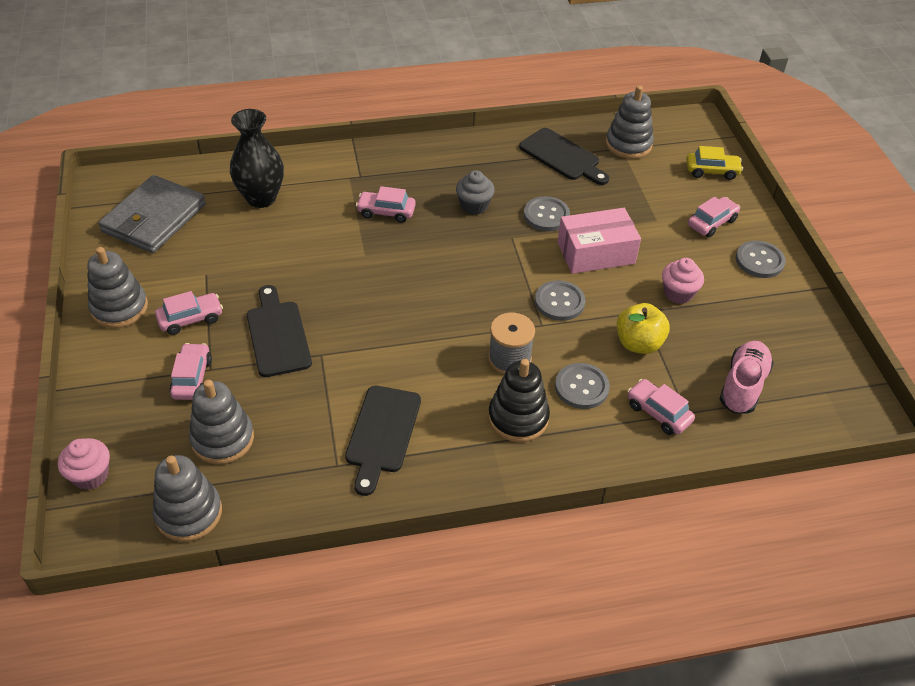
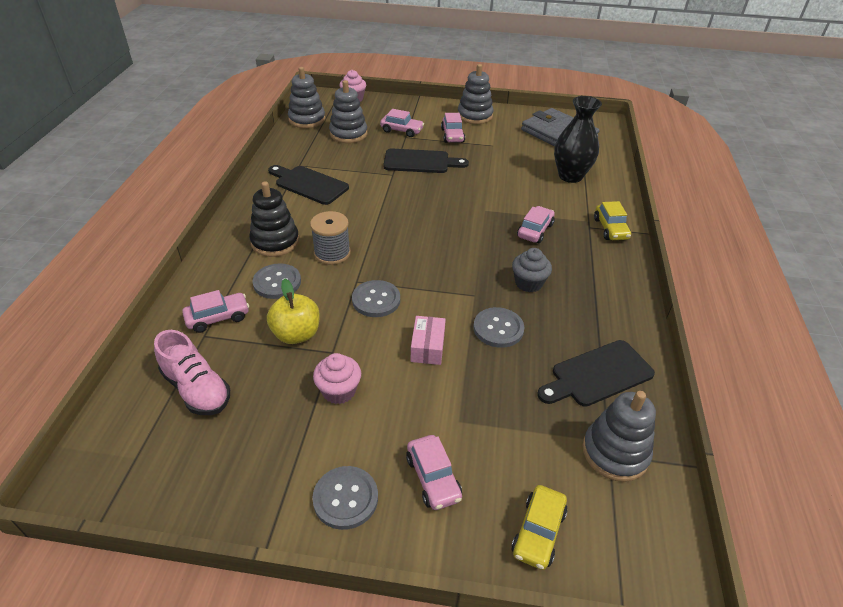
camera: 110 degrees right, 5 degrees down
pink box [558,208,641,274] -> pink box [411,316,446,365], size x0.59
none -> yellow car [594,201,631,240]

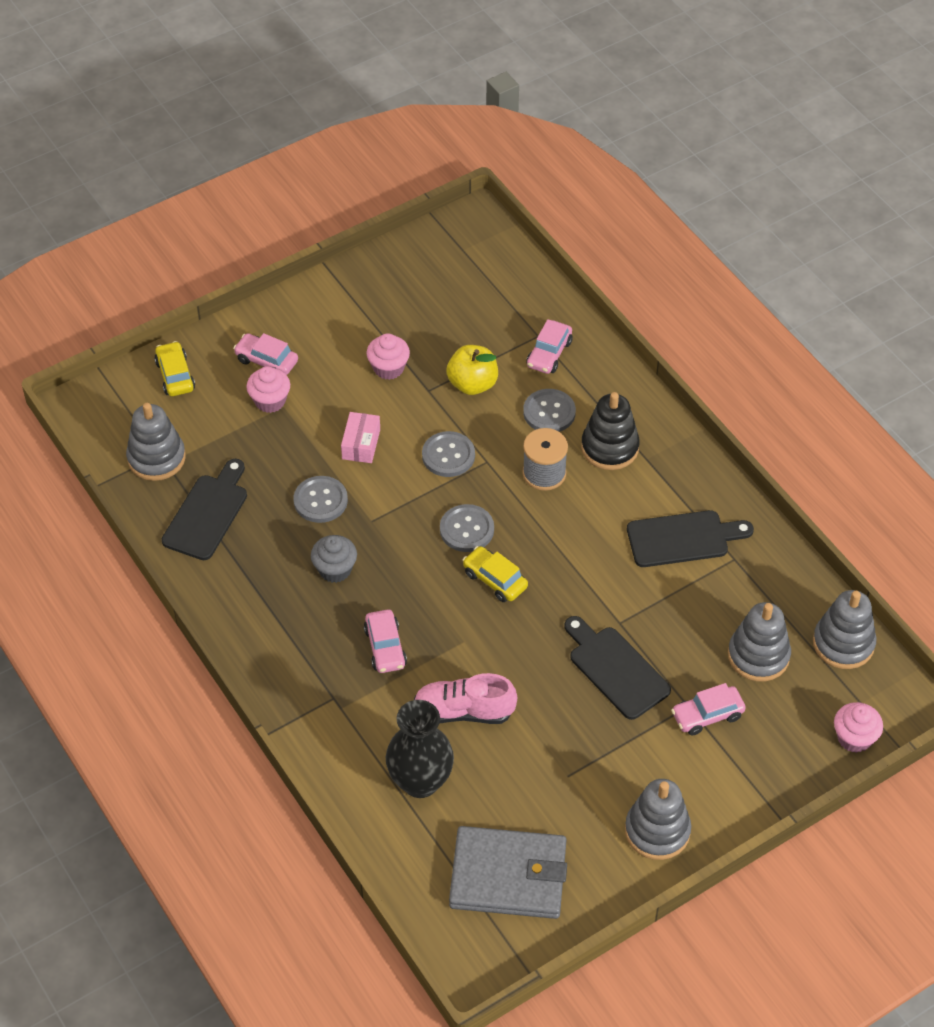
camera: 140 degrees right, 10 degrees up
pink shoe [154,330,230,415] -> pink shoe moved to [414,673,517,724]
grey button [312,466,378,530] -> grey button moved to [440,504,494,552]
black cutting board [384,149,469,173] -> black cutting board turned 90 degrees clockwise [564,616,671,720]
pink box [411,316,446,365] -> pink box turned 45 degrees clockwise [341,412,380,463]
pink car [441,113,465,143] -> none
yellow car [594,201,631,240] -> yellow car moved to [463,546,528,602]
none -> pink cupcake [246,366,290,413]

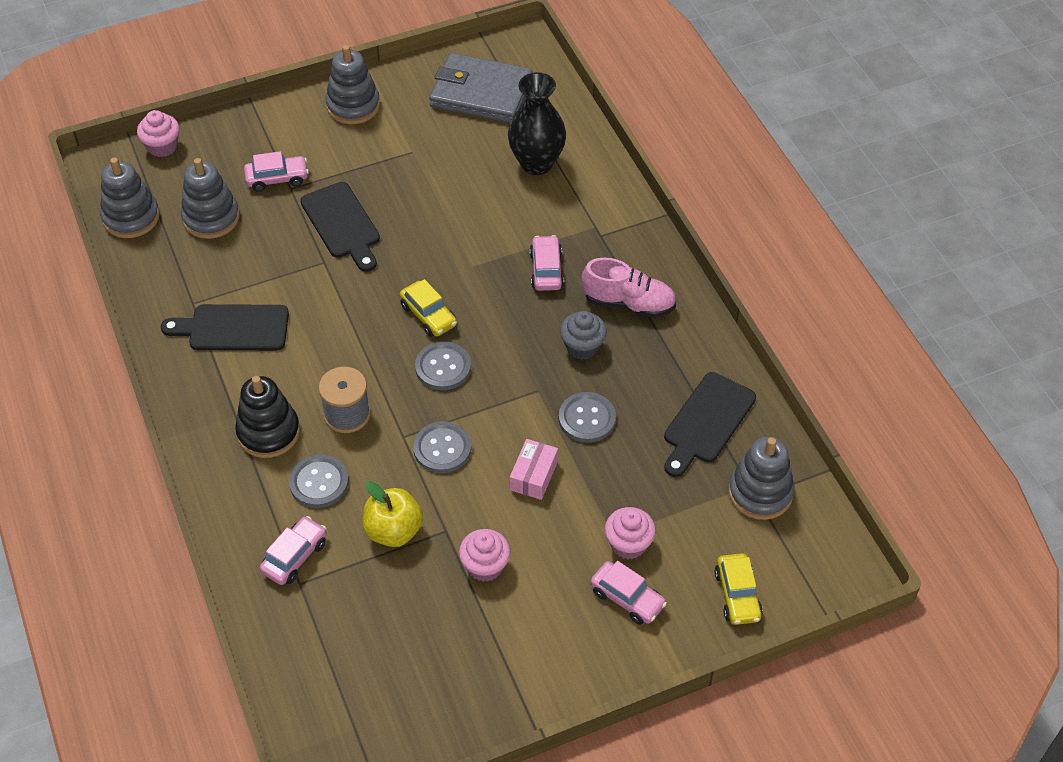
camera: 170 degrees left, 0 degrees up
pink shoe [414,673,517,724] -> pink shoe moved to [582,258,676,318]

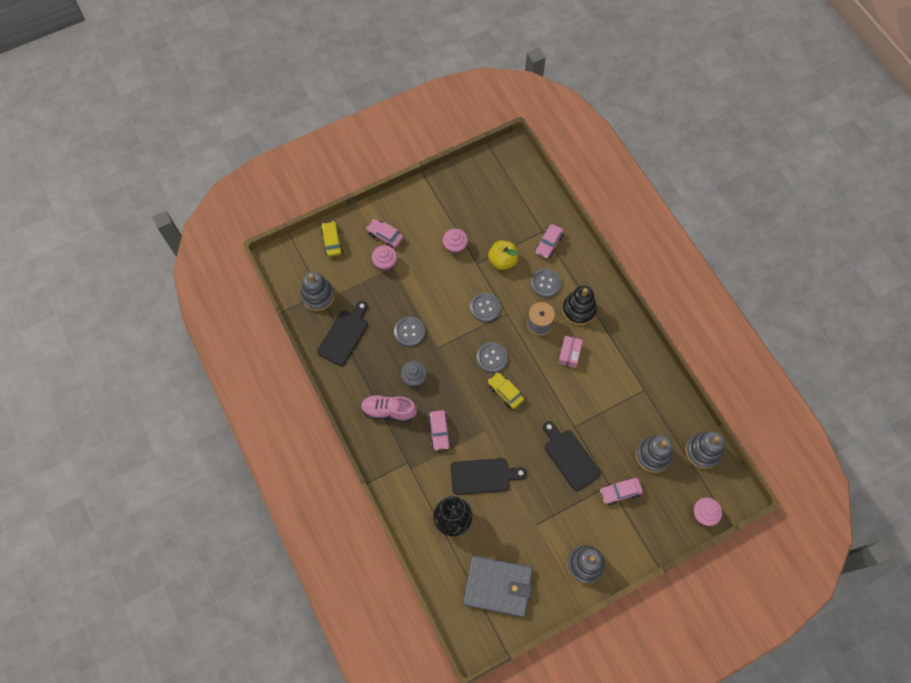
camera: 175 degrees right, 15 degrees up
black cutting board [161,304,289,351] -> black cutting board moved to [451,458,527,495]
pink box [510,439,558,500] -> pink box moved to [558,336,583,368]

